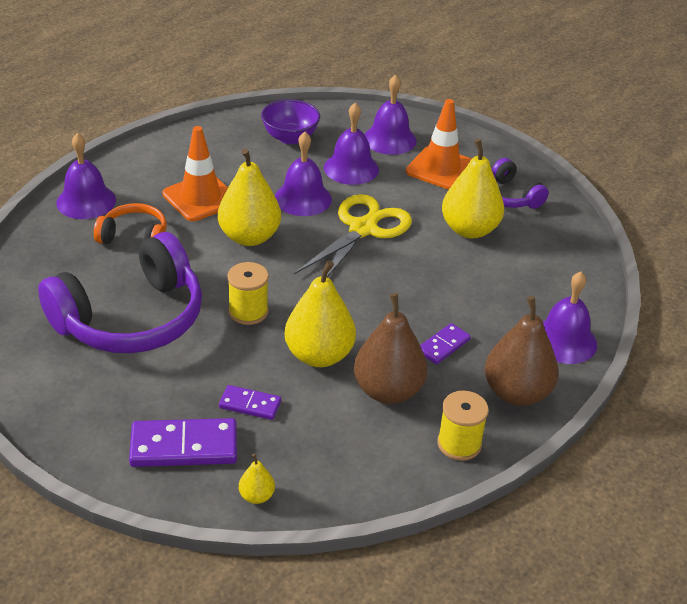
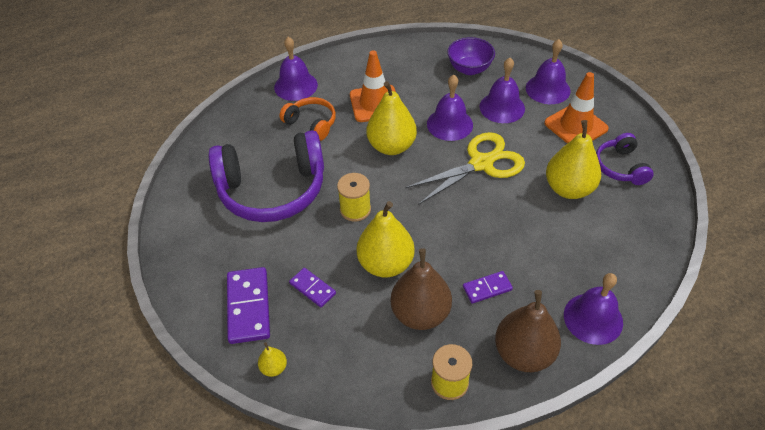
camera: 30 degrees right, 10 degrees up
purple domino [129,418,237,467] -> purple domino turned 60 degrees clockwise [227,267,270,344]

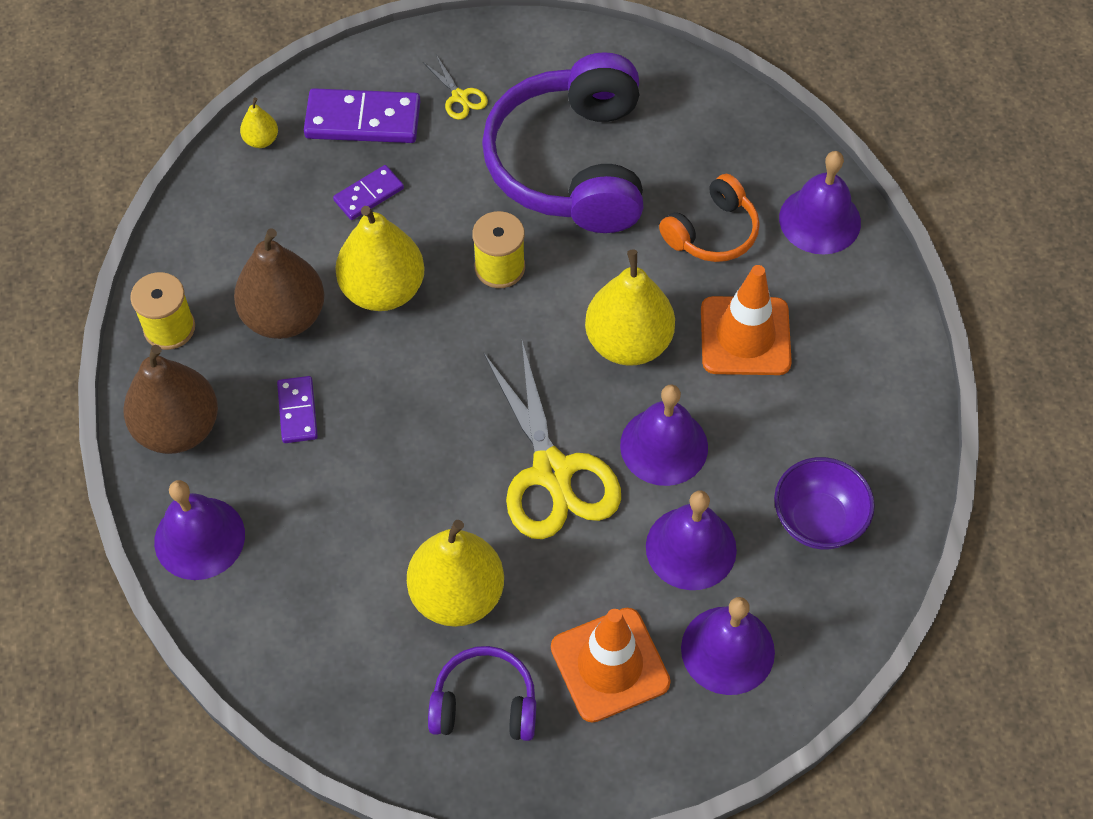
camera: 100 degrees right, 10 degrees up
none -> yellow scissors [423,55,488,120]

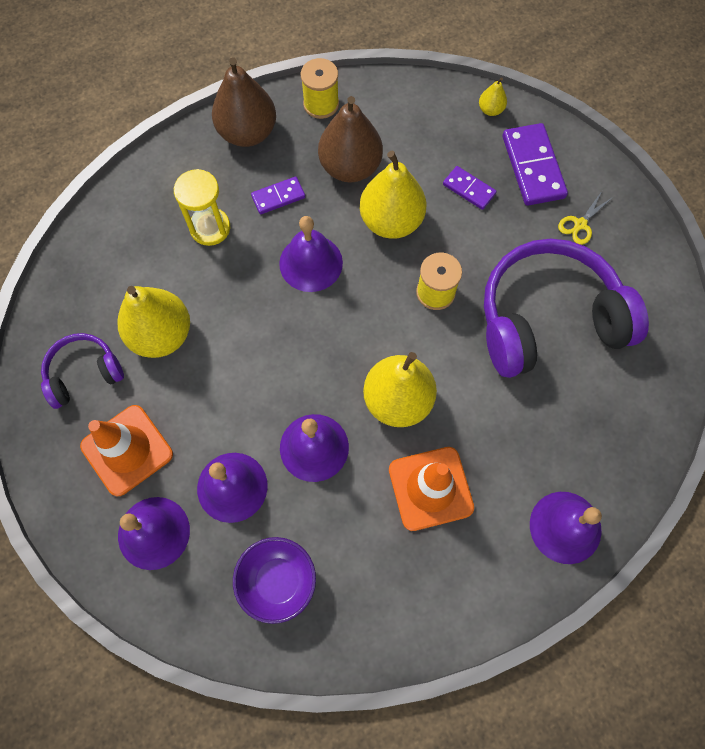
camera: 75 degrees right, 10 degrees up
purple bell [154,480,245,580] -> purple bell moved to [279,216,343,292]
purple headphones [428,646,536,741] -> purple headphones turned 105 degrees counterclockwise [41,333,124,409]
yellow scissors [483,341,621,539] -> none
orange headphones [659,174,760,262] -> none
none -> yellow hourglass [174,169,230,246]

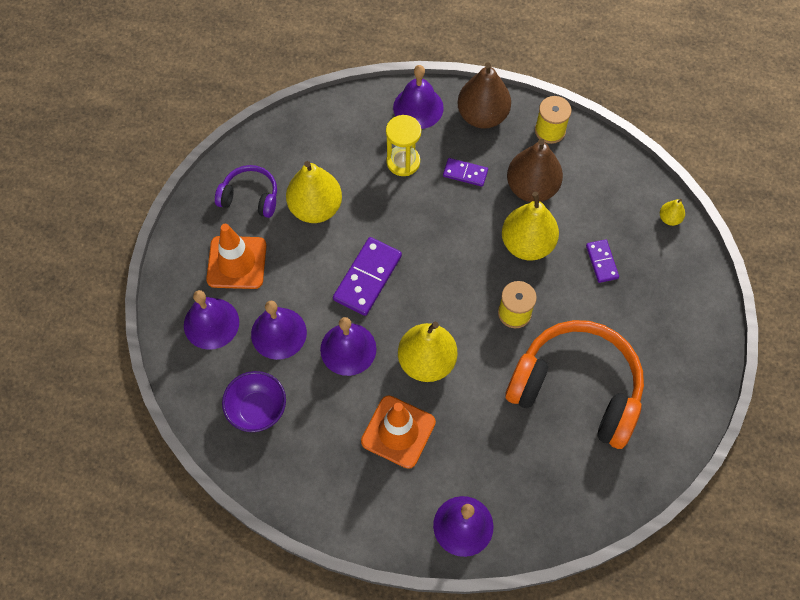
camera: 40 degrees right, 5 degrees down
purple bell [279,216,343,292] -> purple bell moved to [393,65,444,129]
purple headphones [484,239,649,378] -> orange headphones [505,320,644,449]
purple domino [503,123,568,206] -> purple domino moved to [333,237,402,316]
yellow scissors [558,191,613,245] -> none

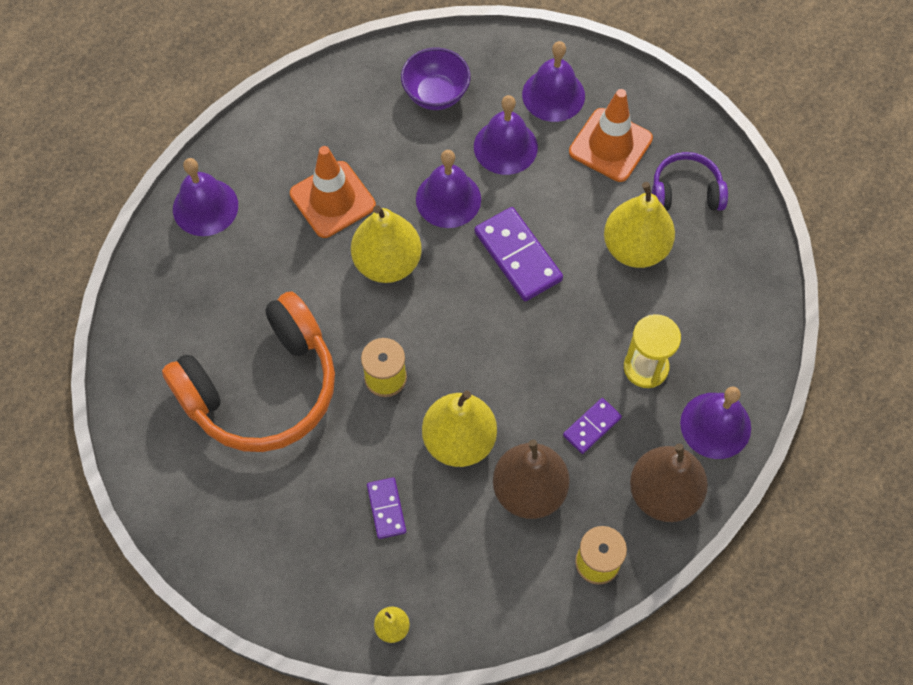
camera: 120 degrees right, 0 degrees up
purple headphones [215,165,277,218] -> purple headphones turned 135 degrees counterclockwise [652,152,728,211]
purple domino [586,239,619,283] -> purple domino turned 60 degrees clockwise [367,477,406,539]

